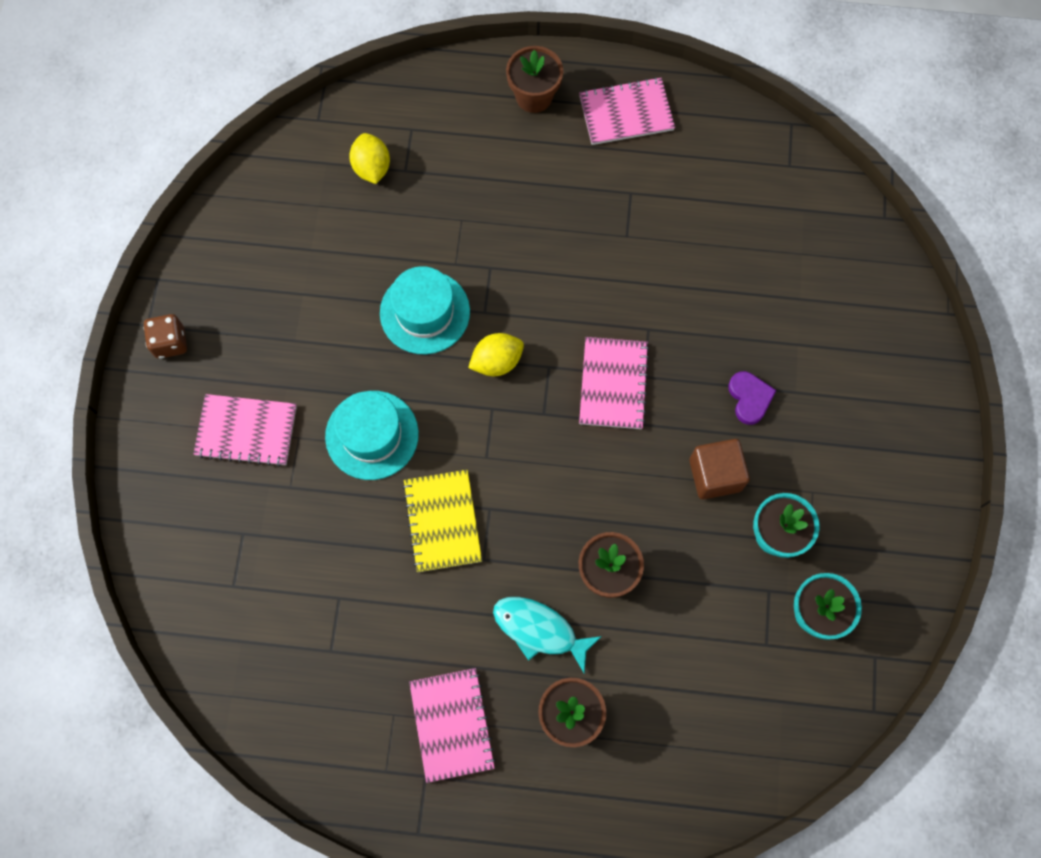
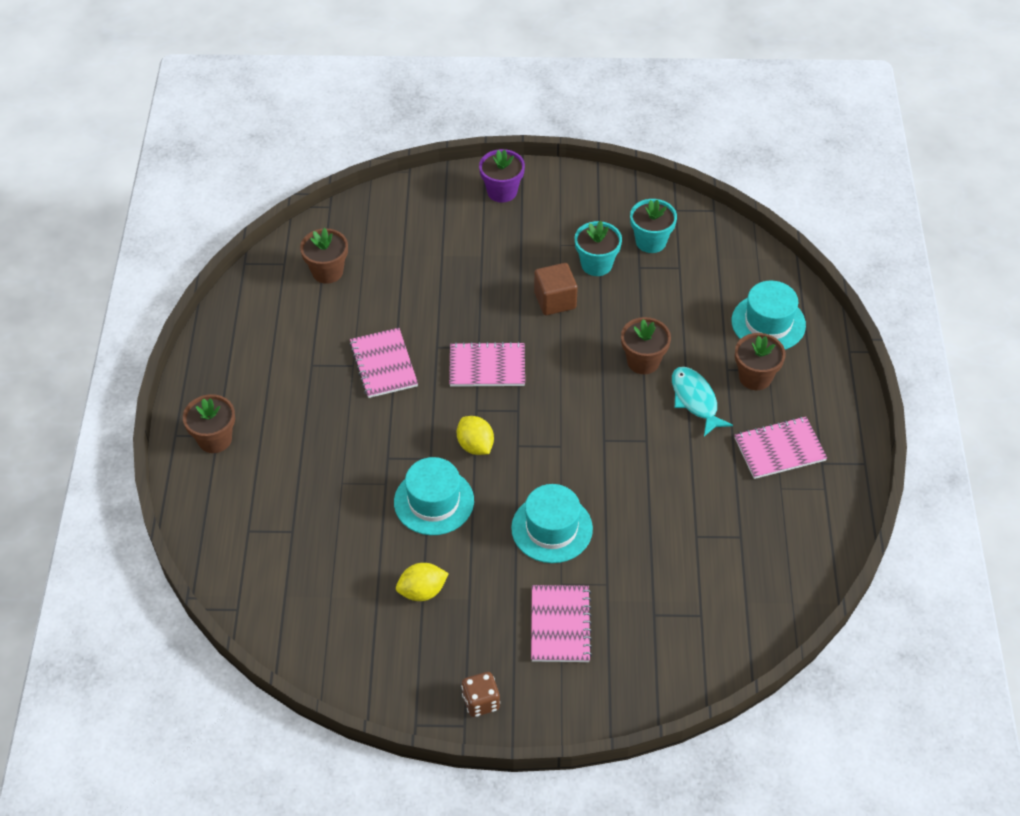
camera: 95 degrees left, 20 degrees down
yellow lemon [349,133,390,184] -> yellow lemon moved to [396,563,449,601]
yellow notebook [403,470,482,572] -> none
turquoise fish [493,597,602,673] -> turquoise fish turned 135 degrees clockwise [672,367,733,436]
pink notebook [579,77,675,145] -> pink notebook moved to [350,328,418,398]
purple heart [728,371,776,425] -> none
none -> brown flower pot [300,228,348,284]
none -> purple flower pot [479,149,525,202]
none -> turquoise hat [732,281,806,350]

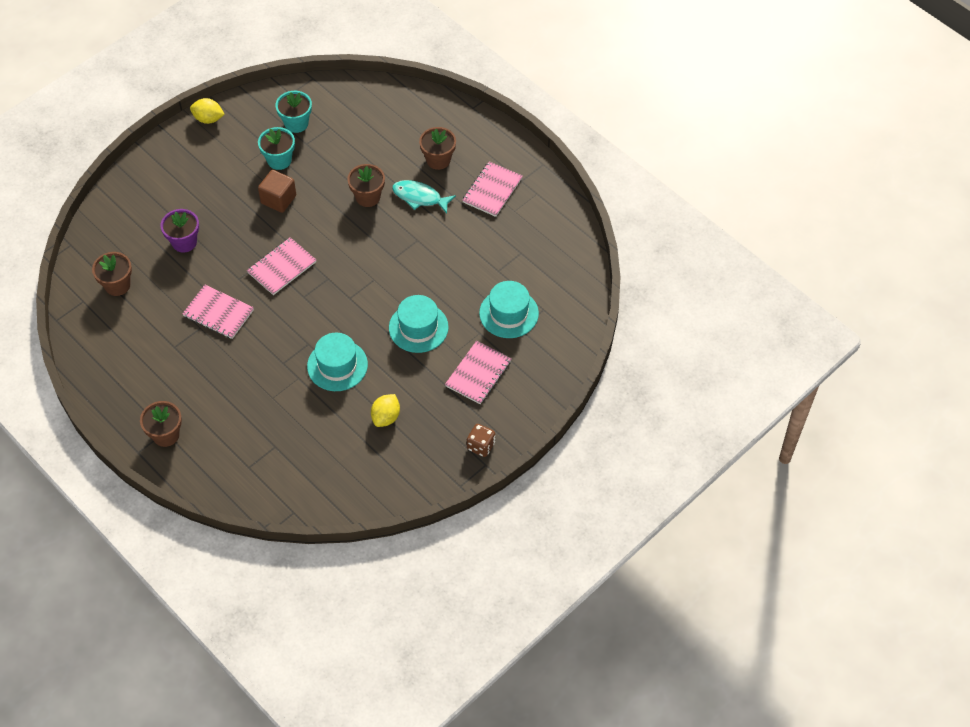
camera: 45 degrees left, 5 degrees up
yellow lemon [457,416,494,455] -> yellow lemon moved to [190,98,225,124]
purple flower pot [479,149,525,202] -> purple flower pot moved to [161,209,199,253]
pink notebook [531,585,592,662] -> pink notebook turned 75 degrees clockwise [445,341,512,404]
turquoise hat [732,281,806,350] -> turquoise hat moved to [479,281,539,338]

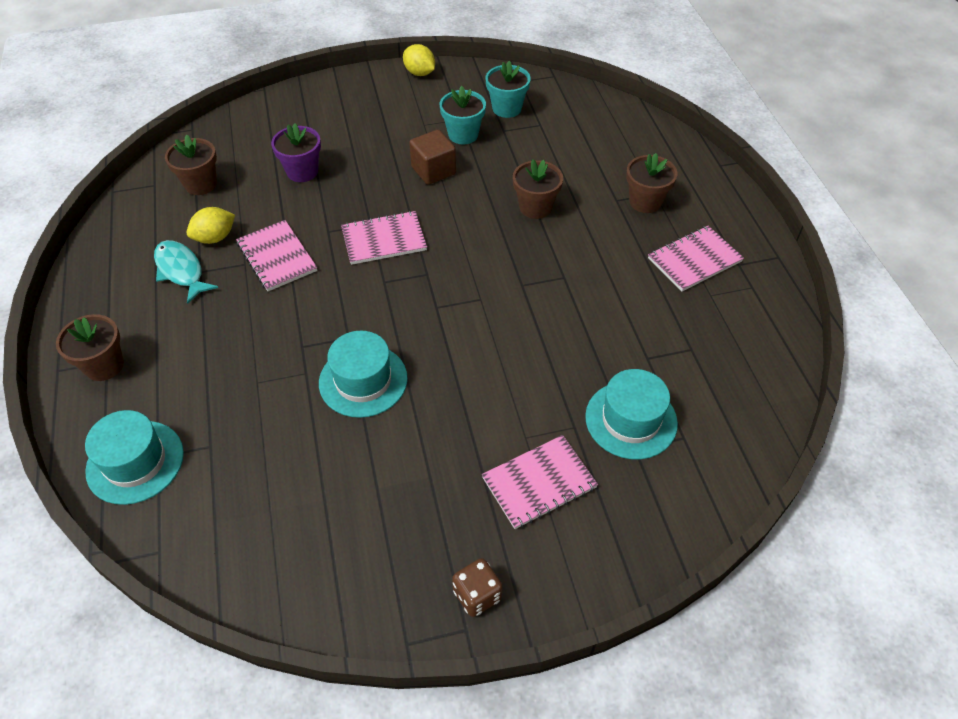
camera: 30 degrees right, 5 degrees down
yellow lemon [371,394,400,427] -> yellow lemon moved to [186,207,235,244]
turquoise hat [389,295,449,353] -> turquoise hat moved to [85,410,184,505]
turquoise fish [392,180,456,214] -> turquoise fish moved to [154,240,218,304]

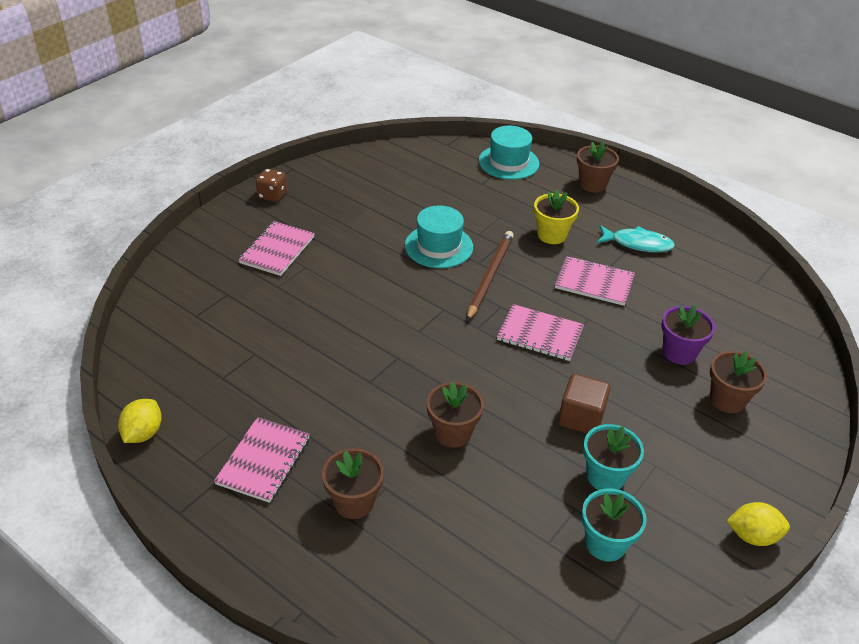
camera: 140 degrees right, 10 degrees down
brown flower pot [165,135,217,195] -> brown flower pot moved to [710,351,767,413]
yellow lemon [186,207,235,244] -> yellow lemon moved to [118,399,162,443]
pink notebook [341,211,427,265] -> pink notebook turned 75 degrees clockwise [497,304,584,361]
turquoise hat [585,369,678,459] -> none
none -> brown pencil [467,231,514,321]
none -> yellow flower pot [534,189,579,244]

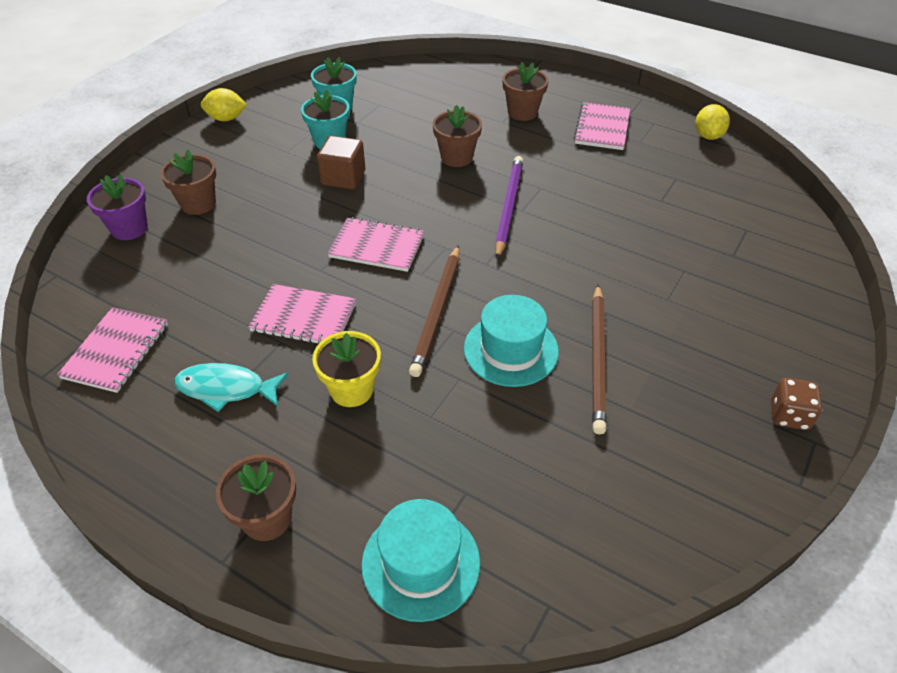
camera: 175 degrees right, 5 degrees up
pink notebook [238,221,315,276] -> pink notebook moved to [57,307,168,393]
purple flower pot [661,305,715,365] -> purple flower pot moved to [87,174,148,240]
none -> purple pencil [495,156,523,259]
none -> brown pencil [592,285,607,434]

